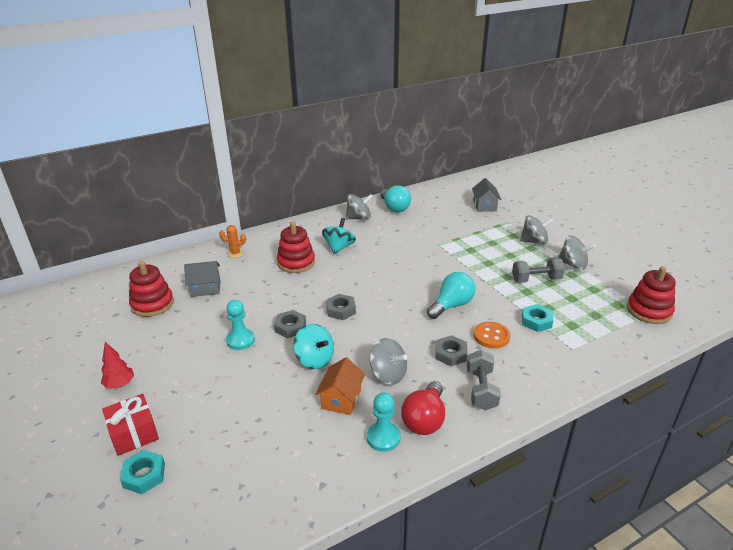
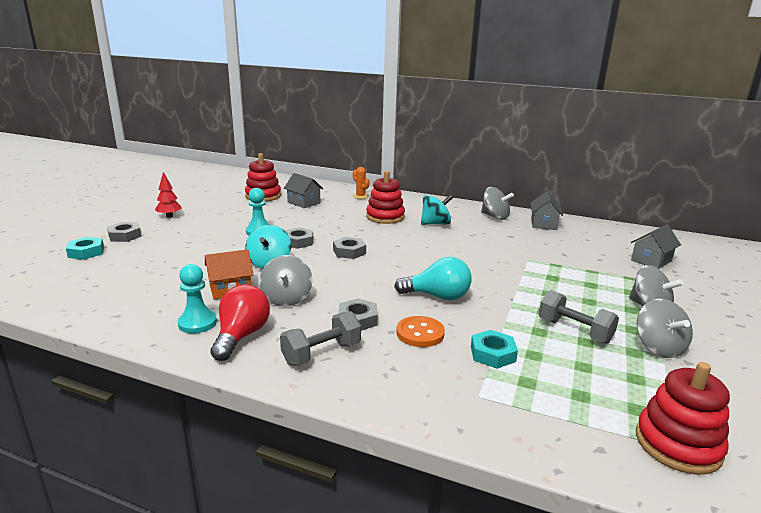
camera: 50 degrees right, 10 degrees down
red gift [102,394,159,456] -> grey nut [107,222,142,242]
turquoise light bulb [380,185,411,212] -> grey house [531,191,563,230]
red light bulb [401,381,445,435] -> red light bulb turned 120 degrees clockwise [210,284,270,361]

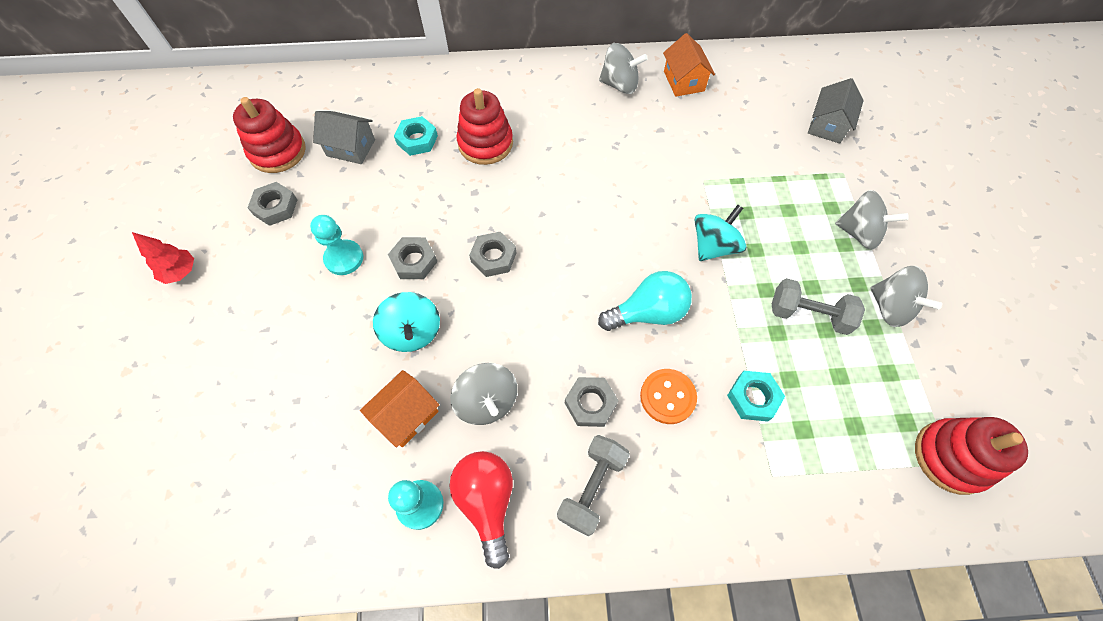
camera: 25 degrees left, 40 degrees up
turquoise nut [66,237,104,260] -> turquoise nut moved to [394,116,438,156]
grey nut [107,222,142,242] -> grey nut moved to [248,182,298,226]
orange cactus [353,167,369,199] -> none
turquoise spinning top [421,194,453,225] -> turquoise spinning top moved to [695,205,747,261]
grey house [531,191,563,230] -> orange house [663,33,715,97]

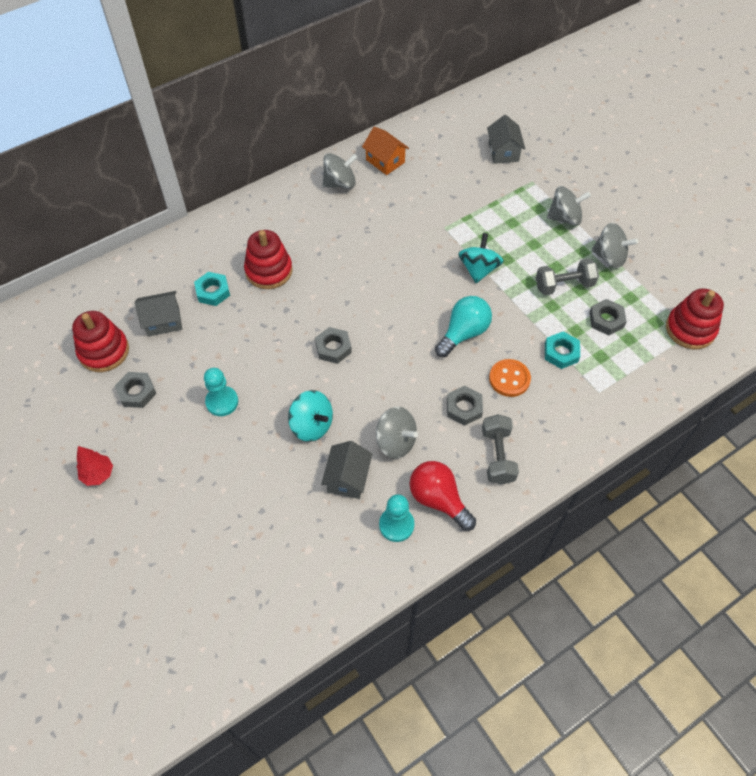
camera: 30 degrees left, 5 degrees down
orange house [360,370,439,448] -> grey house [321,441,372,499]
grey nut [388,237,437,279] -> grey nut moved to [589,299,627,335]

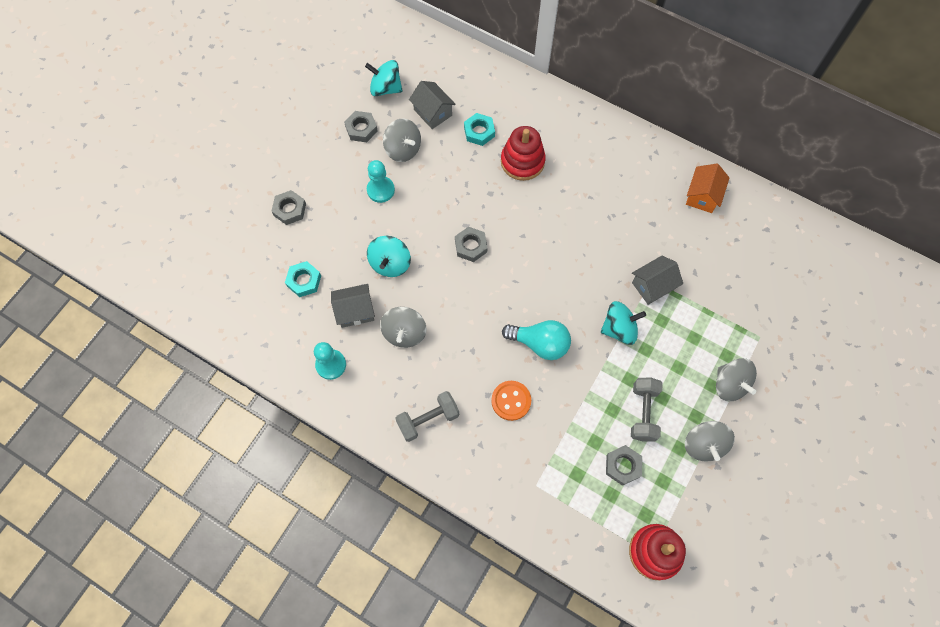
camera: 65 degrees right, 10 degrees up
red stacking toy [72,311,129,372] -> turquoise spinning top [365,60,403,96]
red tree [77,446,113,486] -> none
grey spinning top [323,153,358,189] -> grey spinning top moved to [383,118,421,162]
red light bulb [410,461,476,531] -> none
grey nut [447,386,483,426] -> grey nut moved to [271,190,306,225]
grey house [487,115,525,164] -> grey house moved to [632,256,683,305]
grey dumbbell [536,258,599,295] -> grey dumbbell turned 45 degrees clockwise [631,377,663,442]
turquoise nut [545,331,580,369] -> turquoise nut moved to [285,261,321,297]

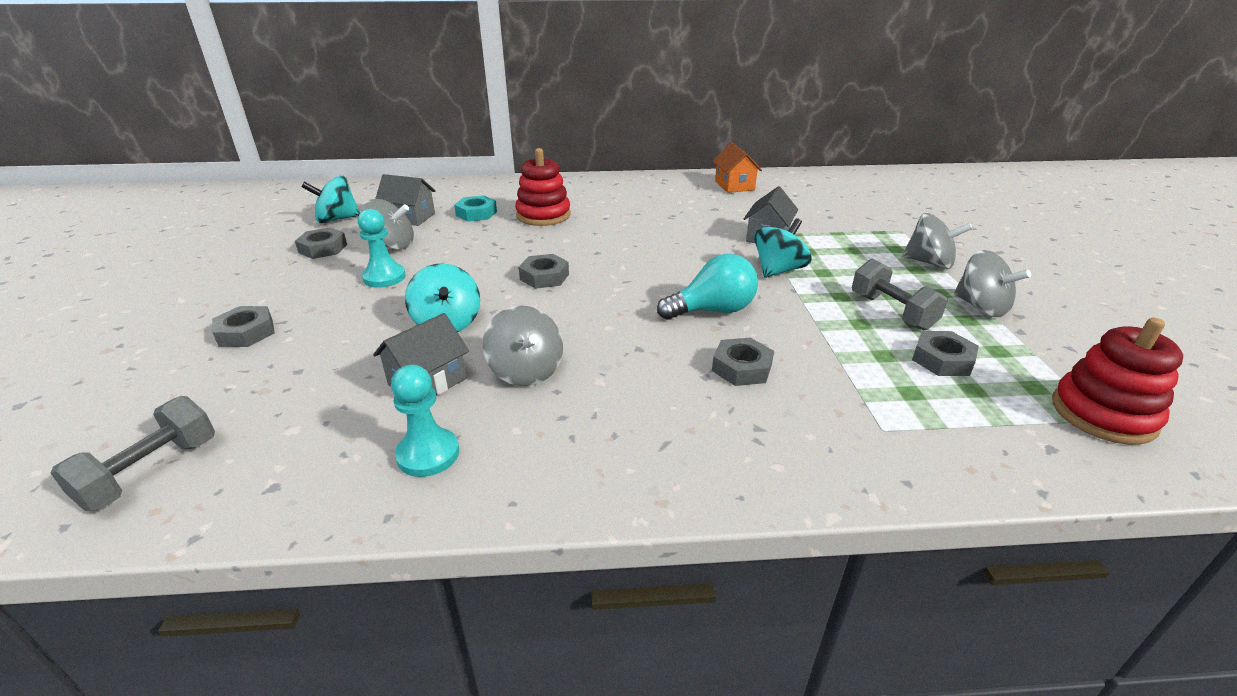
camera: 35 degrees left, 35 degrees down
turquoise nut [285,261,321,297] -> none
grey dumbbell [395,391,459,442] -> grey dumbbell moved to [51,396,215,511]
orange button [491,381,531,421] -> grey nut [712,337,774,386]

